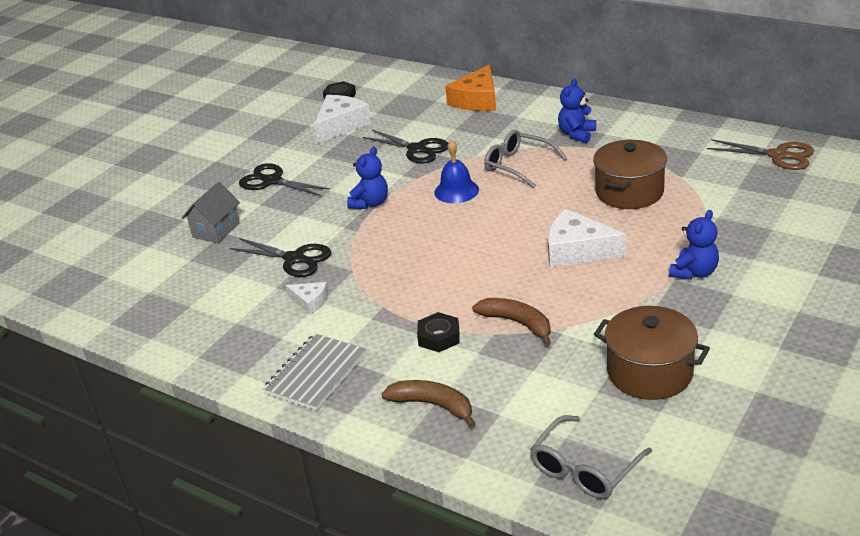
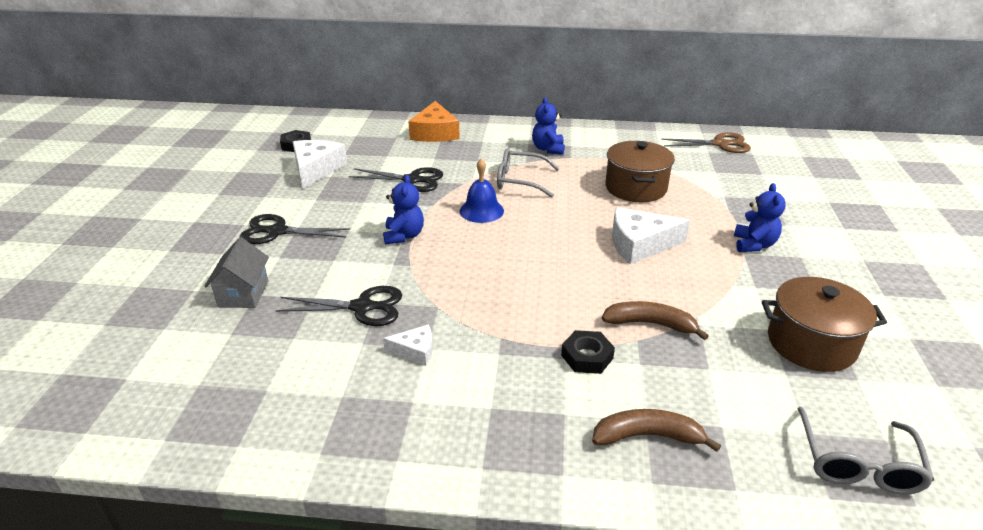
camera: 30 degrees left, 0 degrees up
grey notebook [263,334,366,411] -> none

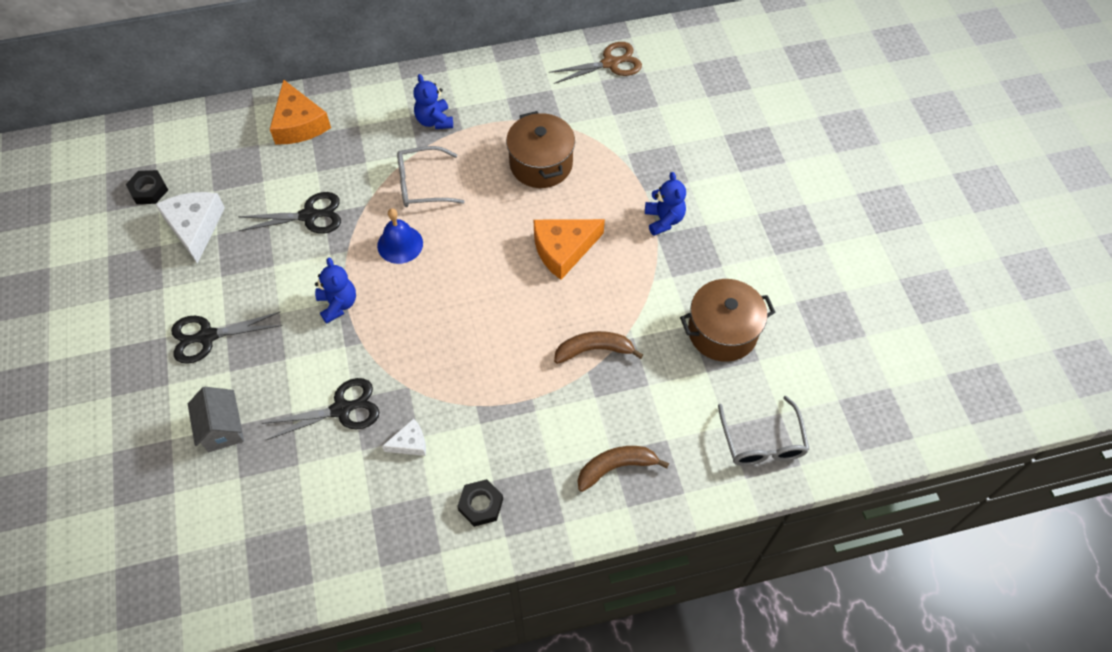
camera: 20 degrees left, 25 degrees up
black nut [561,330,615,374] -> black nut moved to [457,479,503,527]
white cheese [612,207,690,264] -> orange cheese [534,219,605,280]

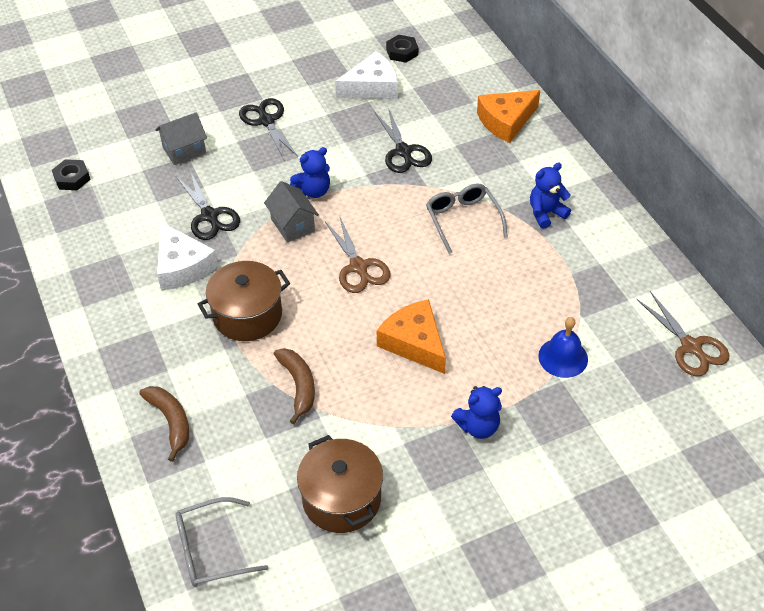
camera: 80 degrees right, 10 degrees down
blue bell [377,208,423,264] -> blue bell moved to [538,317,588,378]
white cheese [382,418,426,456] -> white cheese [157,222,218,291], size x1.89
black nut [457,479,503,527] -> black nut moved to [52,159,91,190]
brown pot [506,111,575,188] -> brown pot moved to [198,261,290,341]
none -> grey house [264,181,319,242]
none -> brown scissors [325,217,390,293]

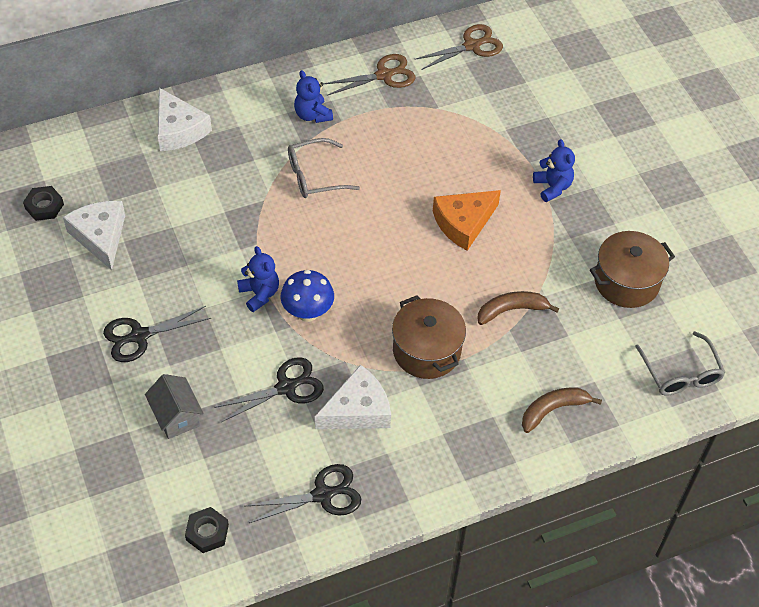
camera: 90 degrees left, 5 degrees up
grey house [264,181,319,242] -> blue mushroom [281,270,334,322]
brown scissors [325,217,390,293] -> brown scissors moved to [324,54,415,96]
black scissors [375,108,432,173] -> black scissors moved to [246,464,361,523]
orange cheese [477,90,540,143] -> white cheese [158,88,212,151]
blue bell [538,317,588,378] -> none

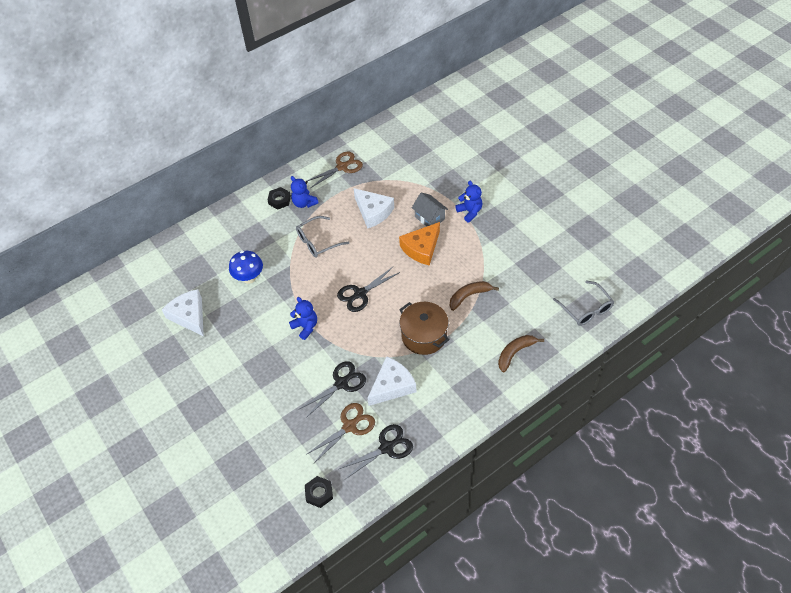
camera: 10 degrees left, 0 degrees up
black nut [23,186,64,221] -> black nut moved to [268,187,291,210]
black scissors [103,306,211,362] -> black scissors moved to [337,266,400,312]
grey house [145,374,203,439] -> grey house moved to [412,193,448,227]
white cheese [158,88,212,151] -> white cheese moved to [354,188,394,229]
blue mushroom [281,270,334,322] -> blue mushroom moved to [229,251,263,284]
brown scissors [414,24,503,70] -> brown scissors moved to [306,403,375,463]
brown pot [590,231,675,308] -> none

